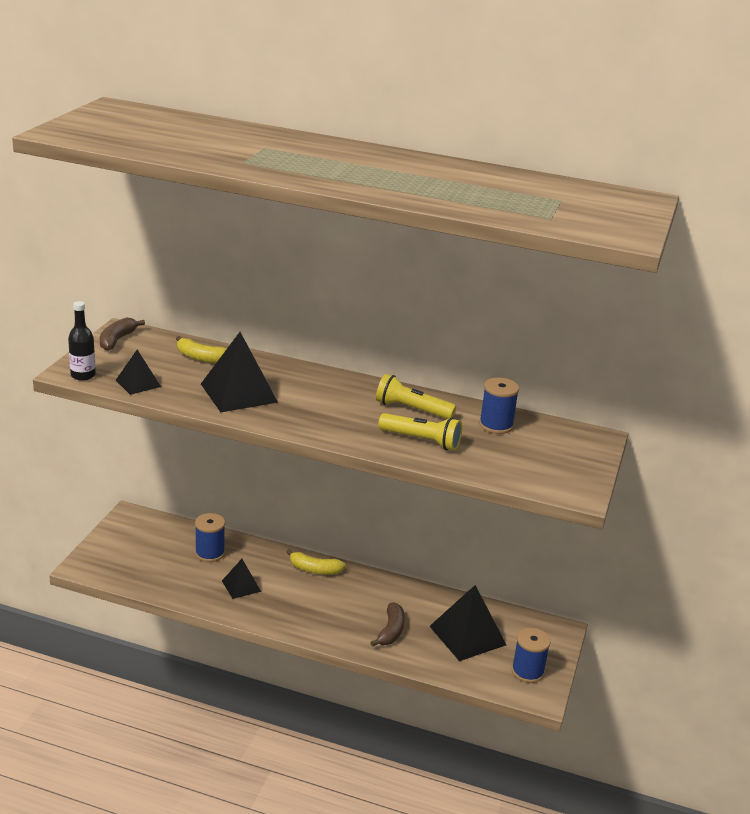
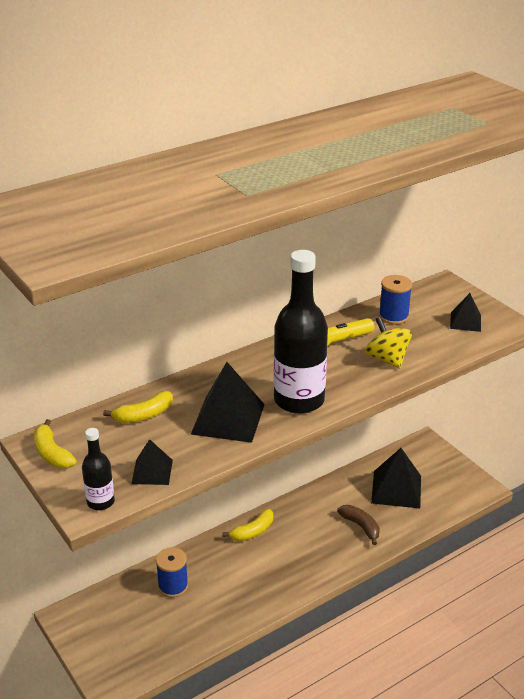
camera: 50 degrees left, 5 degrees up
brown banana [100,317,145,351] -> yellow banana [34,419,77,468]
black pyramid [222,559,261,599] -> black pyramid moved to [450,293,481,332]
yellow flashlight [378,413,462,451] -> yellow spinning top [365,317,412,368]
blue spool [512,628,551,683] -> none
none -> black bottle [274,250,328,414]

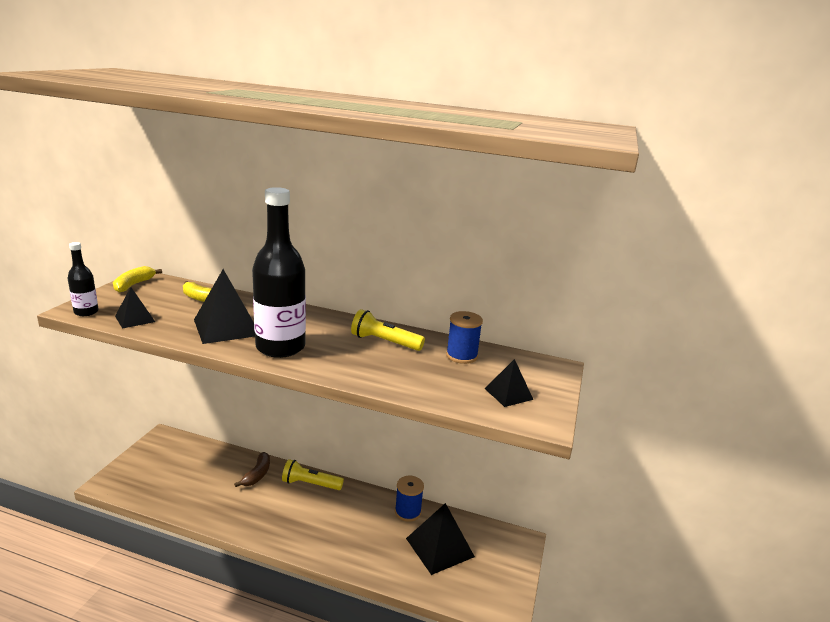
camera: 50 degrees right, 10 degrees down
blue spool [156,547,188,598] -> blue spool moved to [395,476,424,522]
yellow banana [222,509,273,541] -> yellow flashlight [282,459,344,490]
brown banana [337,505,380,545] -> brown banana moved to [234,452,270,487]
yellow spinning top [365,317,412,368] -> none

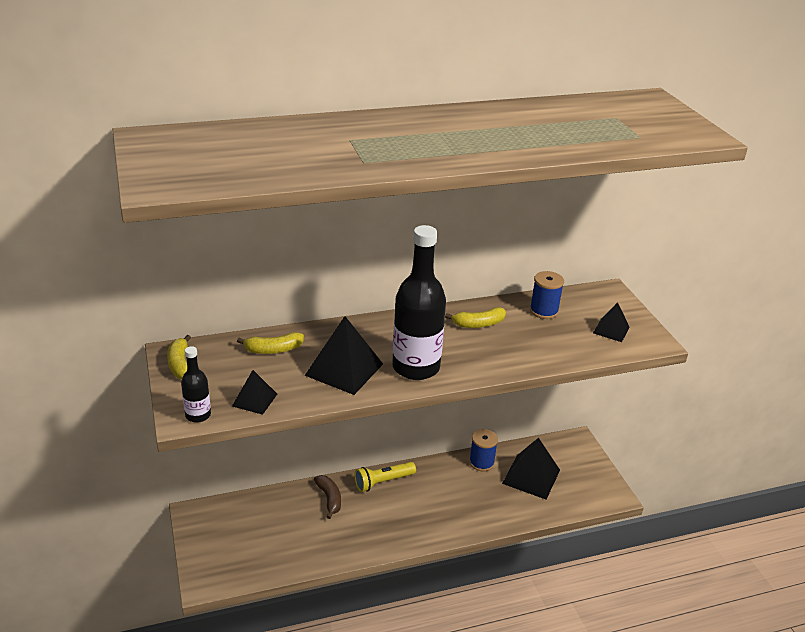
camera: 35 degrees left, 10 degrees up
yellow flashlight [351,309,425,351] -> yellow banana [445,307,506,328]

